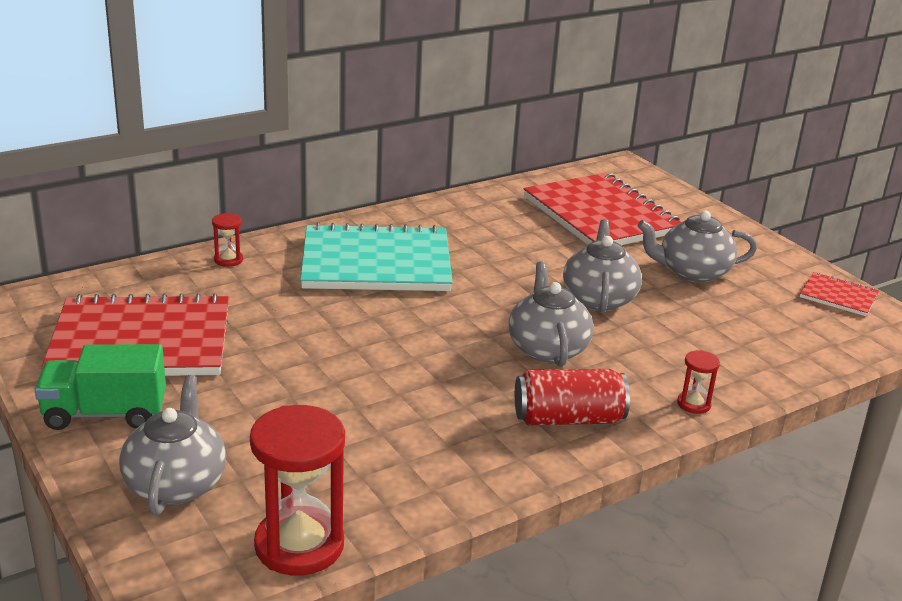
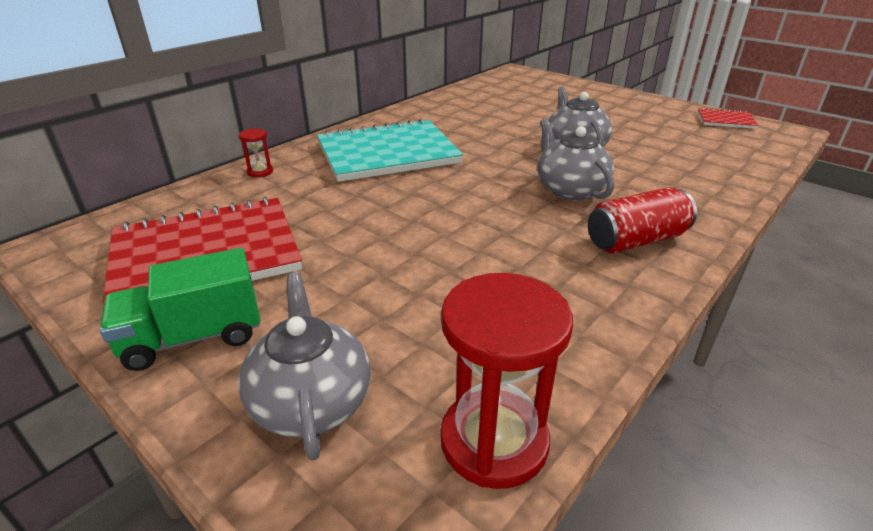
camera: 15 degrees left, 5 degrees up
red notebook [523,173,681,245] -> none
grey teapot [637,211,757,282] -> none
red hourglass [677,350,720,414] -> none

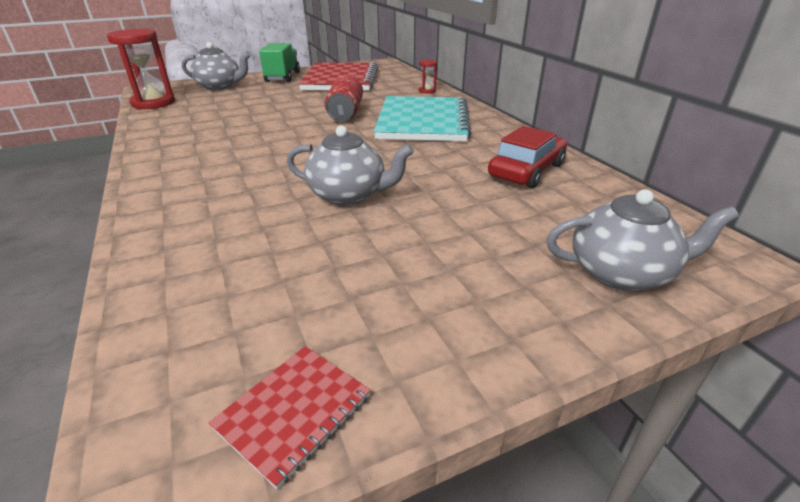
camera: 115 degrees right, 0 degrees up
grey teapot [538,118,614,200] -> grey teapot moved to [547,189,739,291]
red can [588,187,697,253] -> red can moved to [325,75,363,122]
none -> red car [488,126,567,188]

